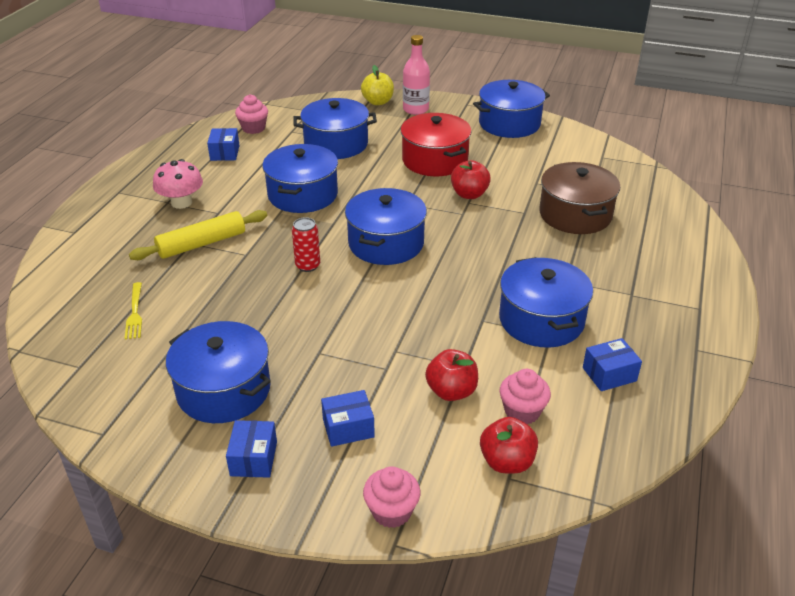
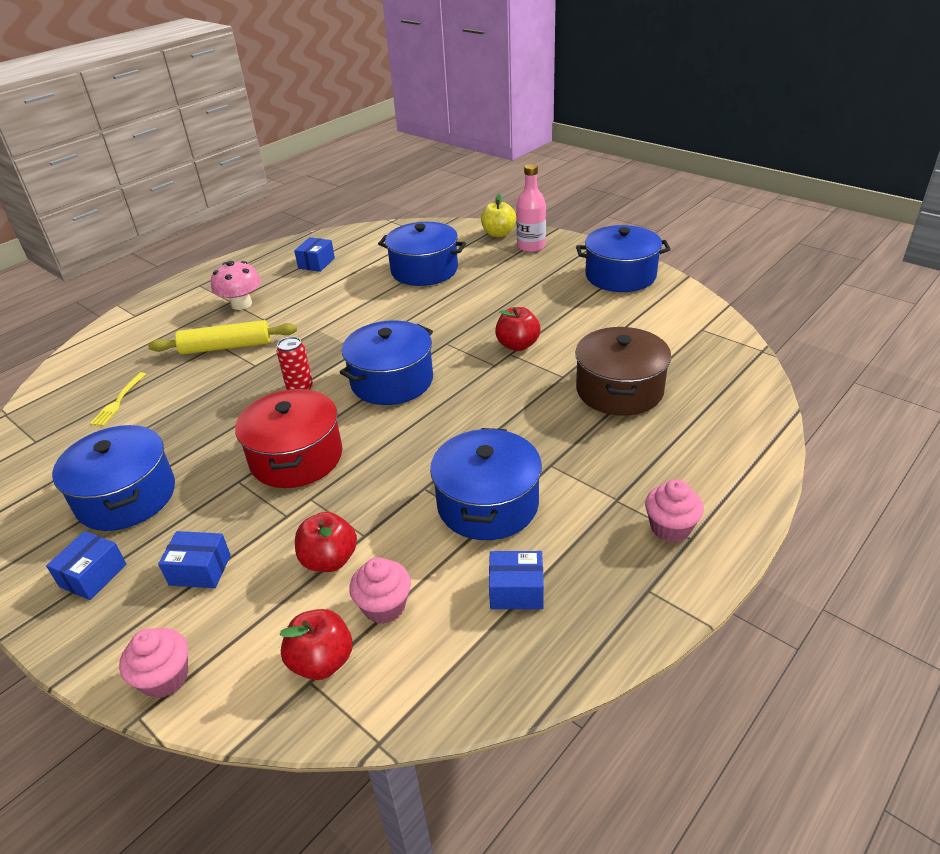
camera: 25 degrees right, 0 degrees up
pink cupcake [235,94,268,134] -> pink cupcake moved to [645,479,704,542]
blue pot [262,144,338,213] -> none
red pot [401,113,472,176] -> red pot moved to [235,388,342,488]

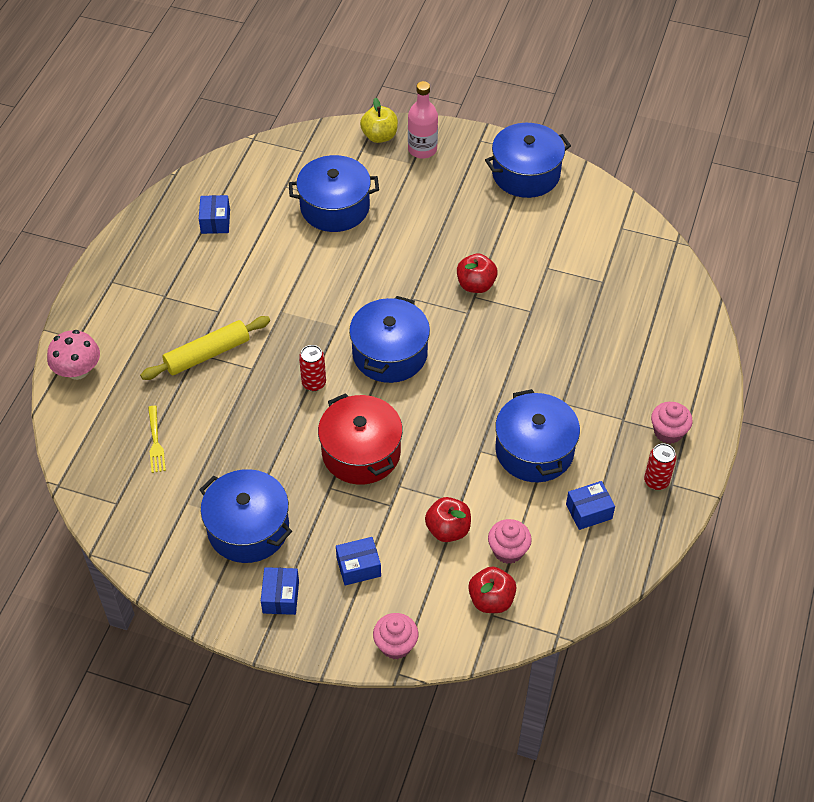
camera: 25 degrees left, 15 degrees up
pink mushroom [211,261,261,310] -> pink mushroom moved to [47,330,100,380]
brown pot [575,327,671,416] -> none
none -> red can [644,443,677,490]

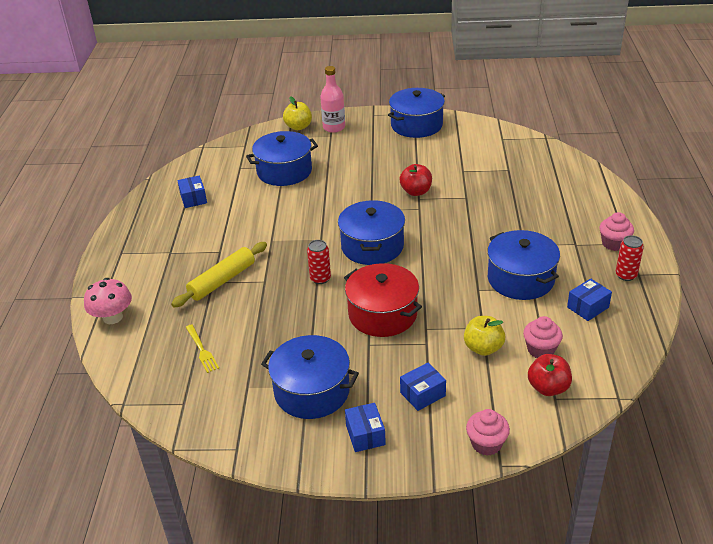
camera: 15 degrees left, 15 degrees down
red apple [425,497,471,542] -> yellow apple [464,316,505,356]

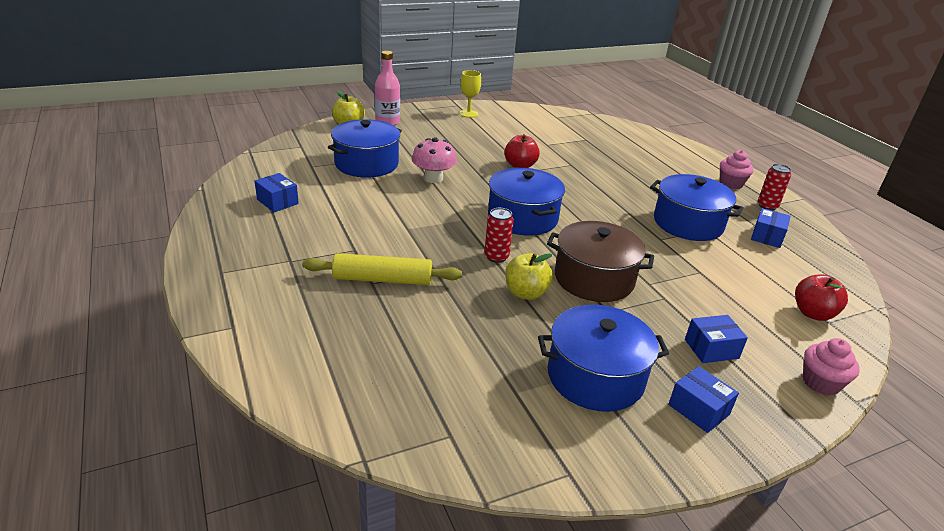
camera: 30 degrees left, 5 degrees down
pink mushroom [84,278,132,324] -> pink mushroom moved to [412,137,457,183]
yellow rolling pin [171,242,267,308] -> yellow rolling pin turned 75 degrees clockwise [303,253,462,285]
yellow fork [186,324,219,373] -> none
red pot [344,263,422,337] -> brown pot [547,221,654,302]
blue pot [388,88,445,138] -> yellow goblet [459,70,481,118]
blue box [400,363,446,411] -> blue box turned 45 degrees clockwise [685,315,748,363]
yellow apple [464,316,505,356] -> yellow apple moved to [505,253,553,300]
pink cupcake [523,316,563,358] -> none

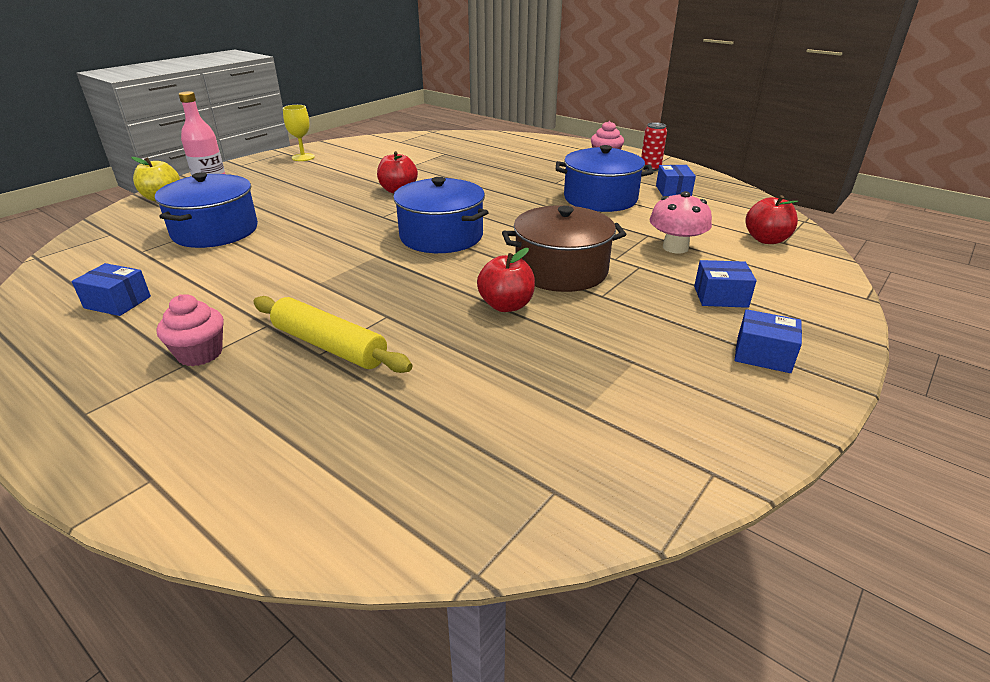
camera: 25 degrees left, 0 degrees up
yellow rolling pin [303,253,462,285] -> yellow rolling pin turned 60 degrees clockwise [254,296,413,373]
pink mushroom [412,137,457,183] -> pink mushroom moved to [649,191,712,254]
red can [484,208,514,263] -> none
yellow apple [505,253,553,300] -> red apple [477,248,535,312]
blue pot [538,305,669,412] -> none
blue box [685,315,748,363] -> blue box turned 45 degrees clockwise [694,260,757,308]
pink cupcake [803,338,860,396] -> pink cupcake moved to [157,294,224,366]

